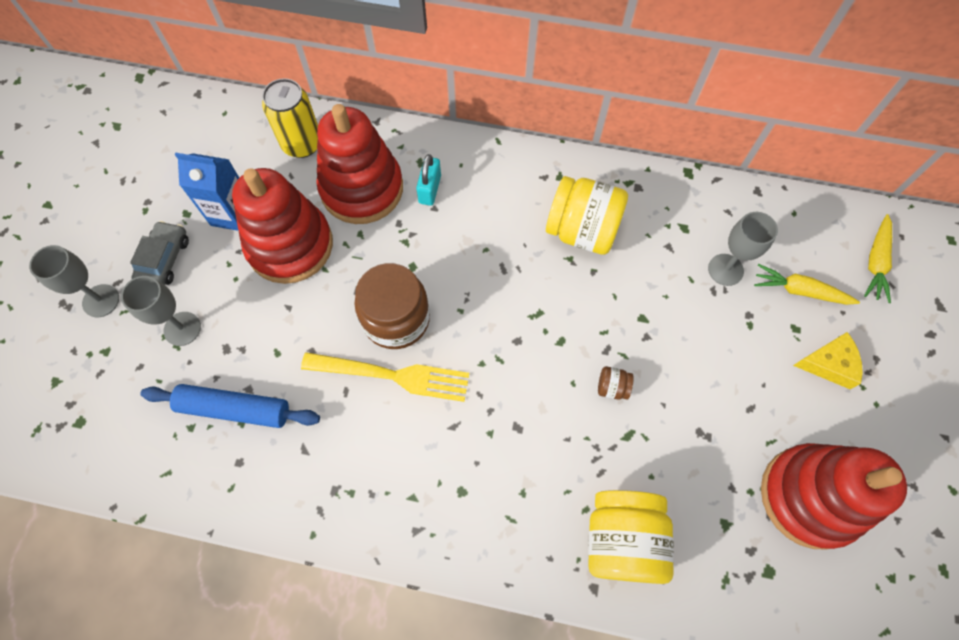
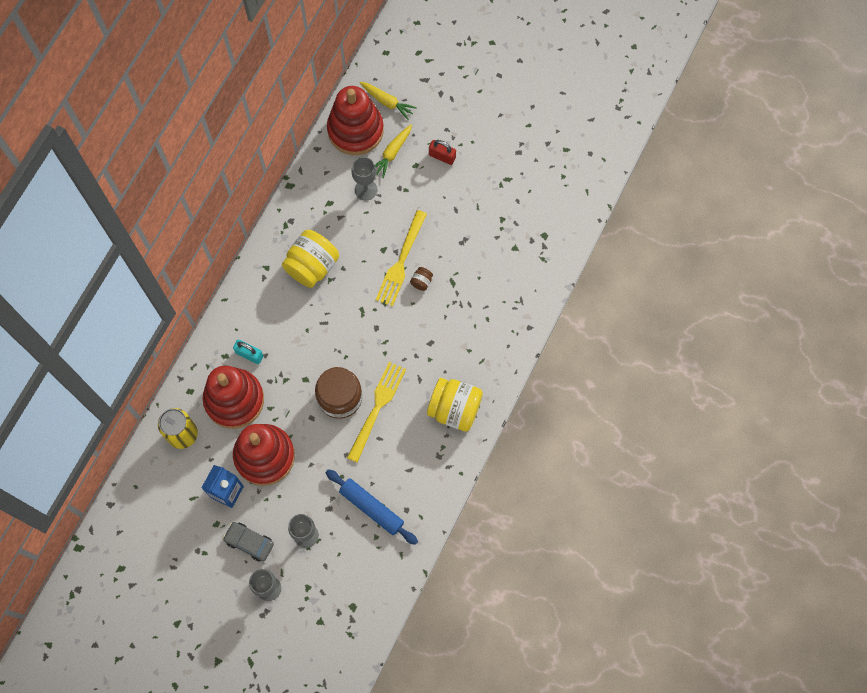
camera: 75 degrees left, 5 degrees up
blue rolling pin [140,384,320,428] -> blue rolling pin turned 75 degrees counterclockwise [326,469,418,545]
yellow jar [588,490,674,584] -> yellow jar moved to [427,378,483,432]
red stacking toy [761,443,907,550] -> red stacking toy moved to [327,86,384,155]
yellow cheese [793,332,863,389] -> red padlock [429,140,456,165]
none -> yellow fork [376,210,427,306]

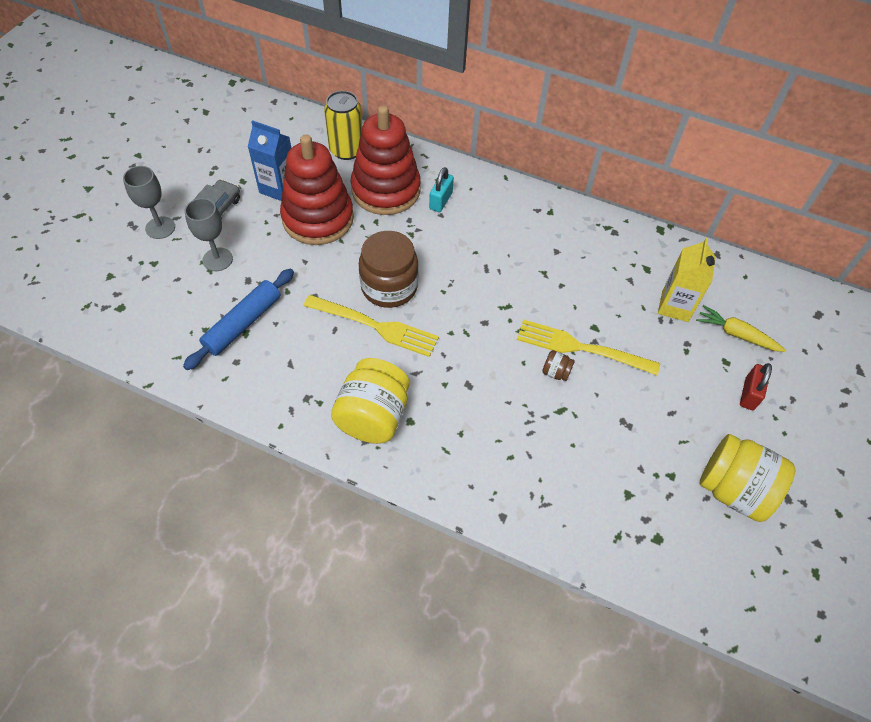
camera: 85 degrees right, 15 degrees down
yellow jar [282,230,339,288] -> yellow jar moved to [699,434,795,522]
red stacking toy [327,86,384,155] -> none
grey goblet [351,157,377,200] -> yellow carton [658,238,716,322]
yellow carrot [360,82,417,120] -> none

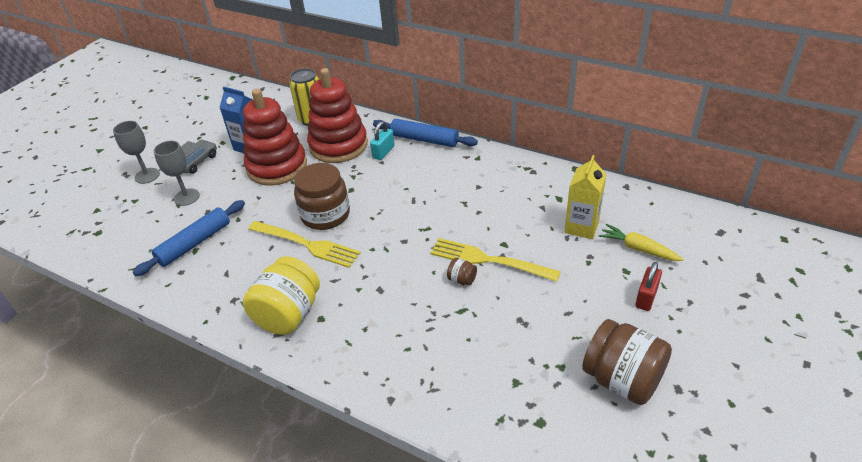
camera: 10 degrees right, 15 degrees down
yellow jar [699,434,795,522] -> brown jar [582,319,672,405]
none -> blue rolling pin [373,119,478,147]

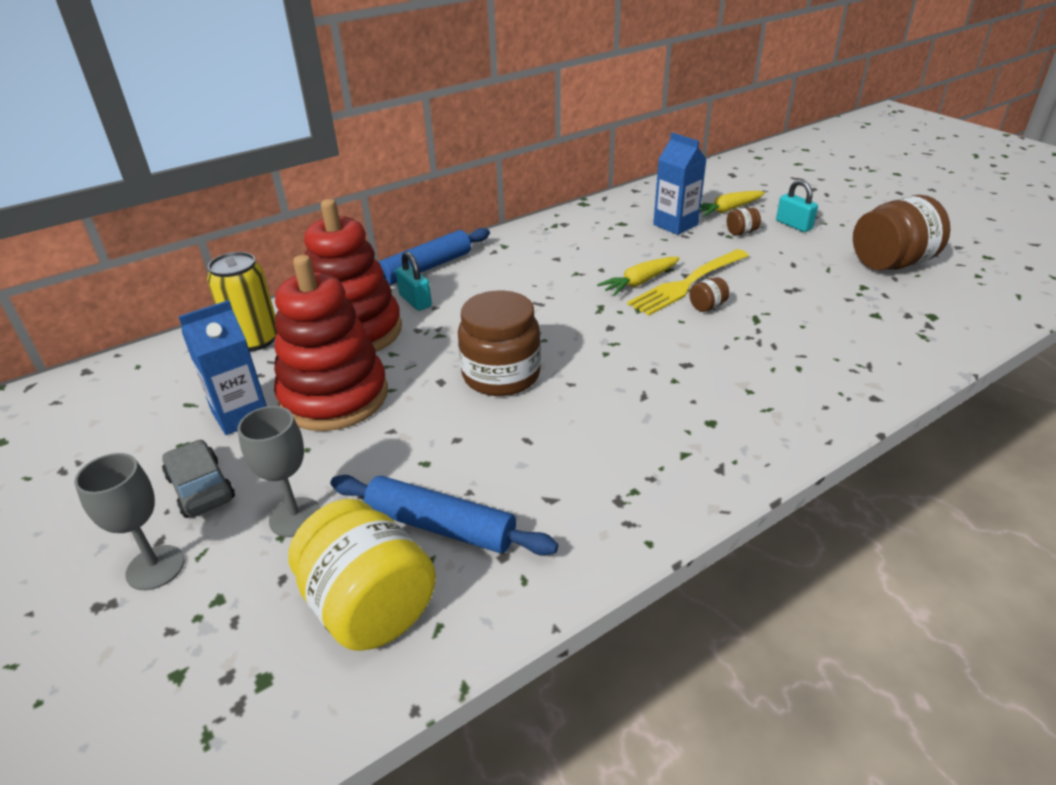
camera: 65 degrees left, 5 degrees down
blue rolling pin [133,200,245,276] -> blue rolling pin turned 45 degrees counterclockwise [330,475,558,556]
yellow jar [243,256,320,335] -> yellow jar moved to [288,499,436,651]
yellow fork [248,221,361,268] -> none
yellow carton [565,155,607,239] -> blue carton [653,132,707,235]
red padlock [635,262,662,311] -> turquoise padlock [776,179,818,232]
none -> yellow carrot [597,257,680,296]
none -> brown jar [727,207,761,236]

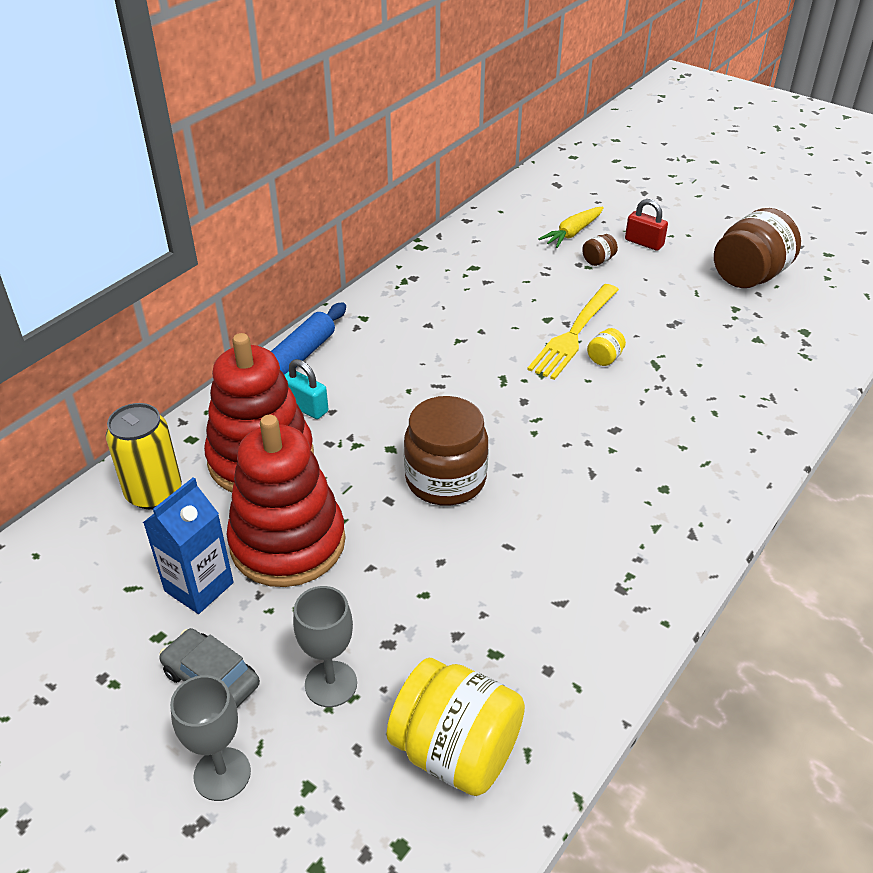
camera: 20 degrees left, 5 degrees up
blue rolling pin [330,475,558,556] -> none
yellow carrot [597,257,680,296] -> none
blue carton [653,132,707,235] -> none
brown jar [689,277,729,312] -> yellow jar [587,328,626,366]
turquoise padlock [776,179,818,232] -> red padlock [625,199,668,251]

